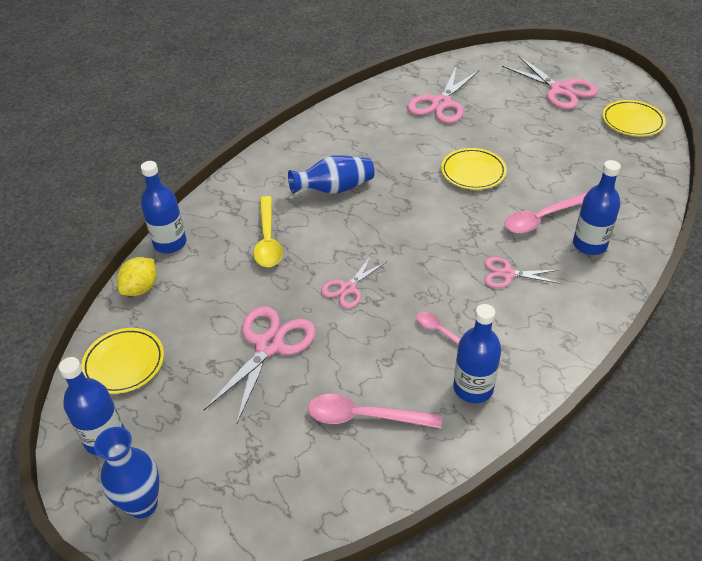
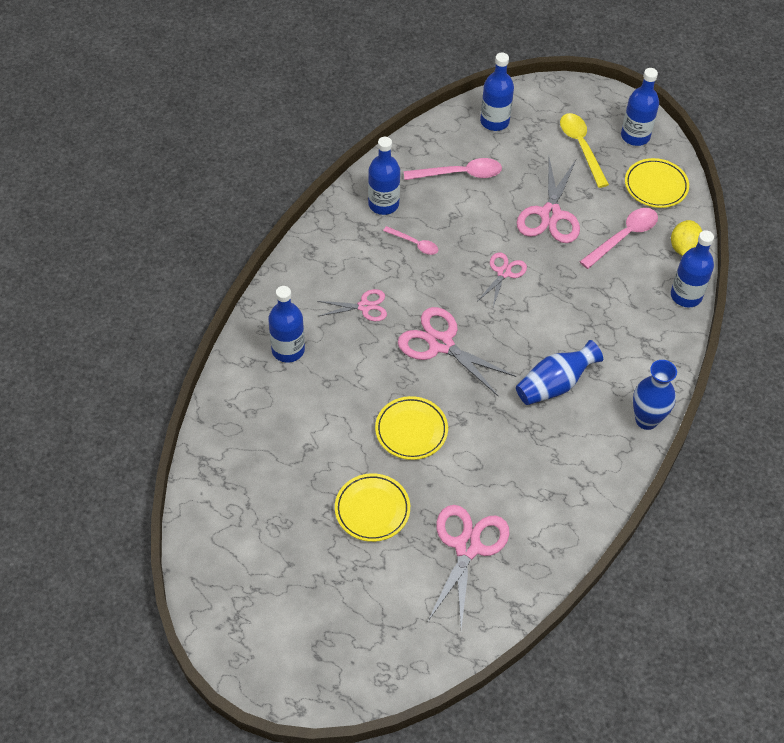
camera: 165 degrees right, 10 degrees up
blue vase [94,427,159,518] -> blue vase moved to [633,360,677,430]
yellow spoon [253,196,283,267] -> yellow spoon moved to [560,113,609,188]
pink scissors [502,56,598,109] -> pink scissors moved to [398,307,517,396]
pink spoon [505,192,587,233] -> pink spoon moved to [579,208,658,269]
yellow plate [602,100,666,136] -> yellow plate moved to [335,473,410,542]
none -> blue bottle [480,53,514,131]

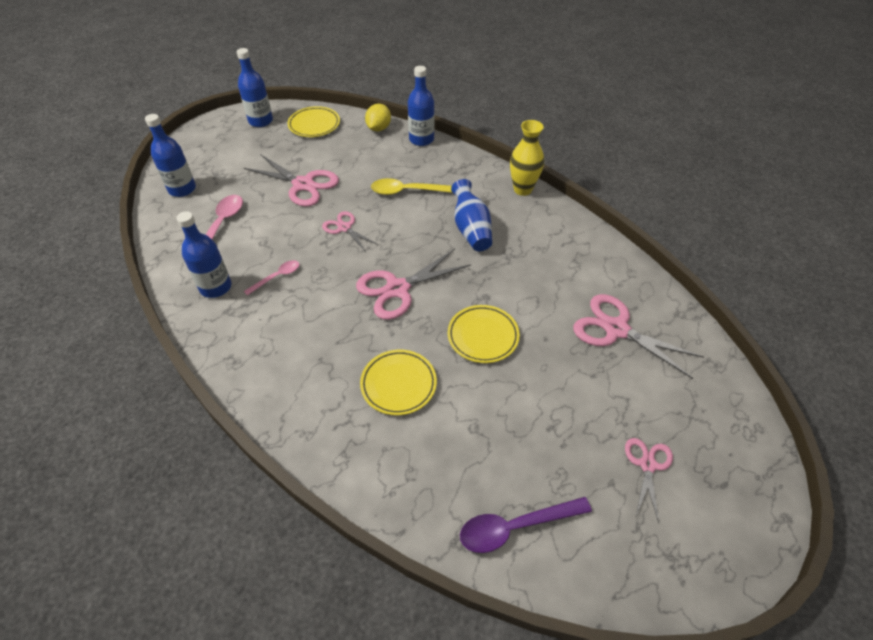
camera: 70 degrees left, 5 degrees down
blue bottle [268,286,305,363] -> none
pink scissors [317,289,387,321] -> pink scissors moved to [625,438,673,523]
yellow plate [335,473,410,542] -> yellow plate moved to [360,350,437,415]
yellow spoon [560,113,609,188] -> yellow spoon moved to [371,178,452,195]
pink spoon [579,208,658,269] -> none
blue vase [633,360,677,430] -> yellow vase [510,120,544,196]
yellow lemon [671,220,702,256] -> yellow lemon turned 75 degrees clockwise [365,104,391,131]
none -> purple spoon [460,497,592,553]

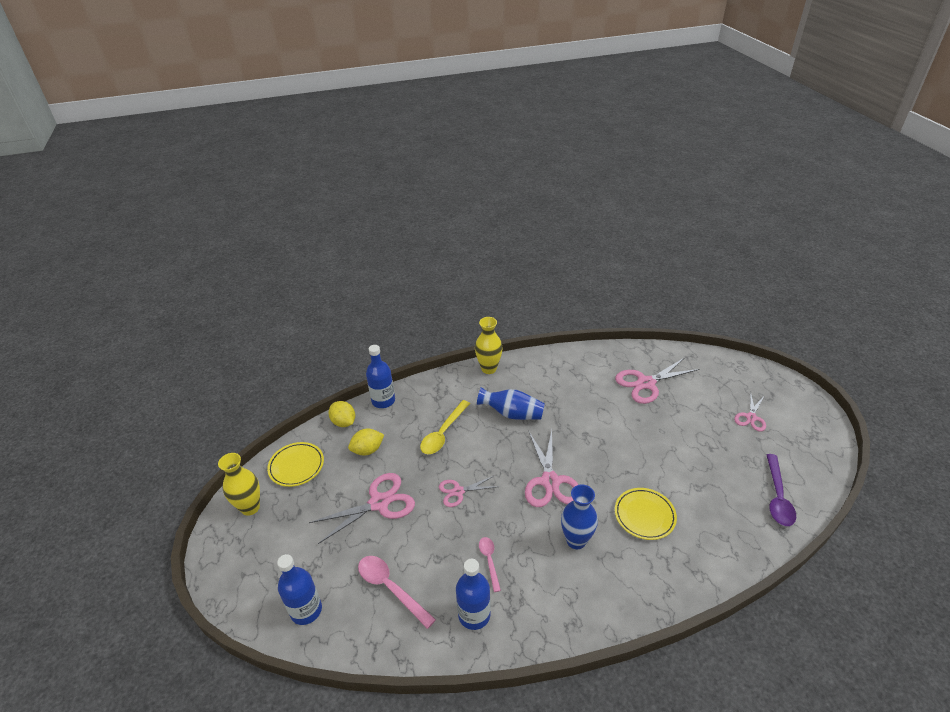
camera: 60 degrees left, 10 degrees down
blue bottle [237,48,273,127] -> yellow vase [218,453,260,516]
yellow plate [448,305,520,363] -> none
pink scissors [625,438,673,523] -> pink scissors turned 105 degrees counterclockwise [734,393,766,431]
none -> yellow lemon [348,429,384,455]
none -> blue vase [561,484,598,549]

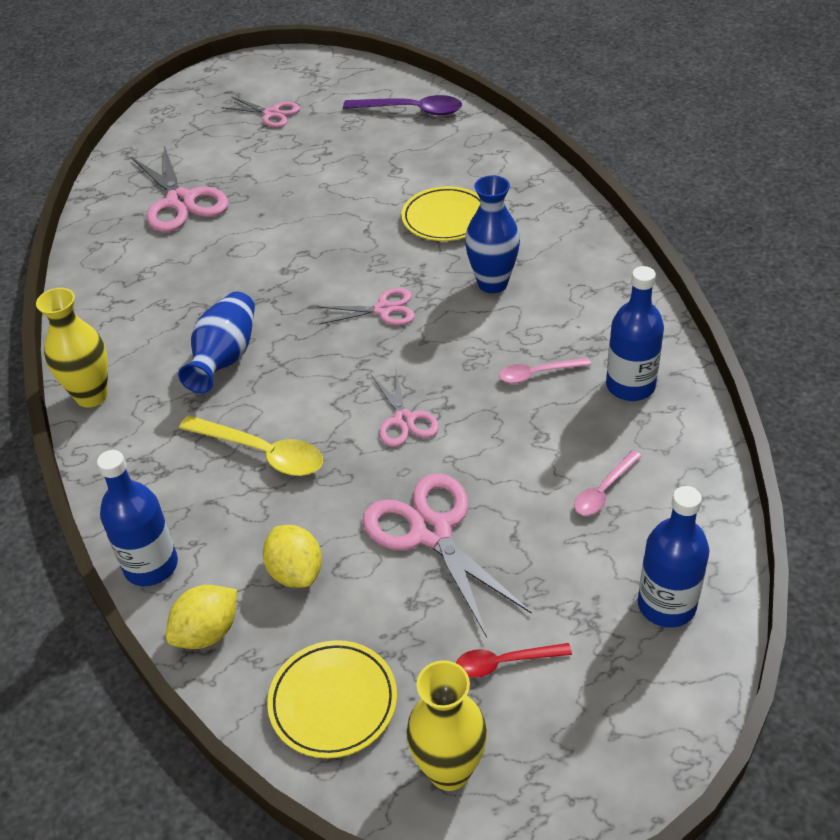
camera: 90 degrees left, 5 degrees up
pink spoon [358,556,436,629] -> pink spoon [574,450,642,515], size x0.60
pink scissors [525,430,578,507] -> pink scissors [318,288,415,325], size x0.59
none -> red spoon [456,643,572,678]

